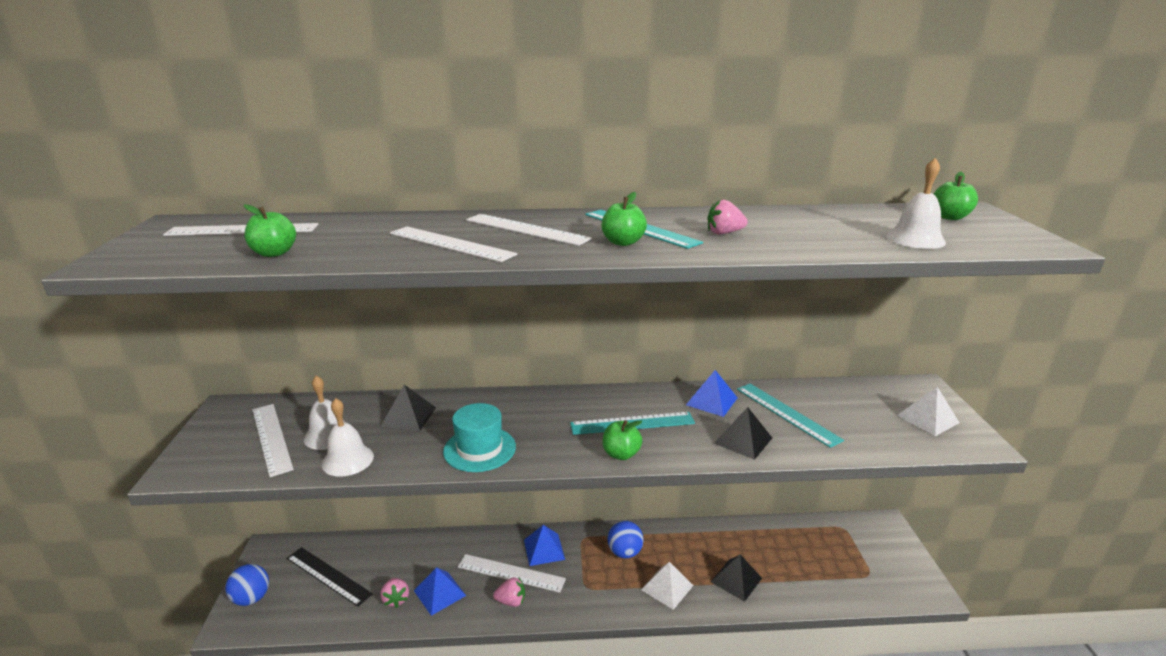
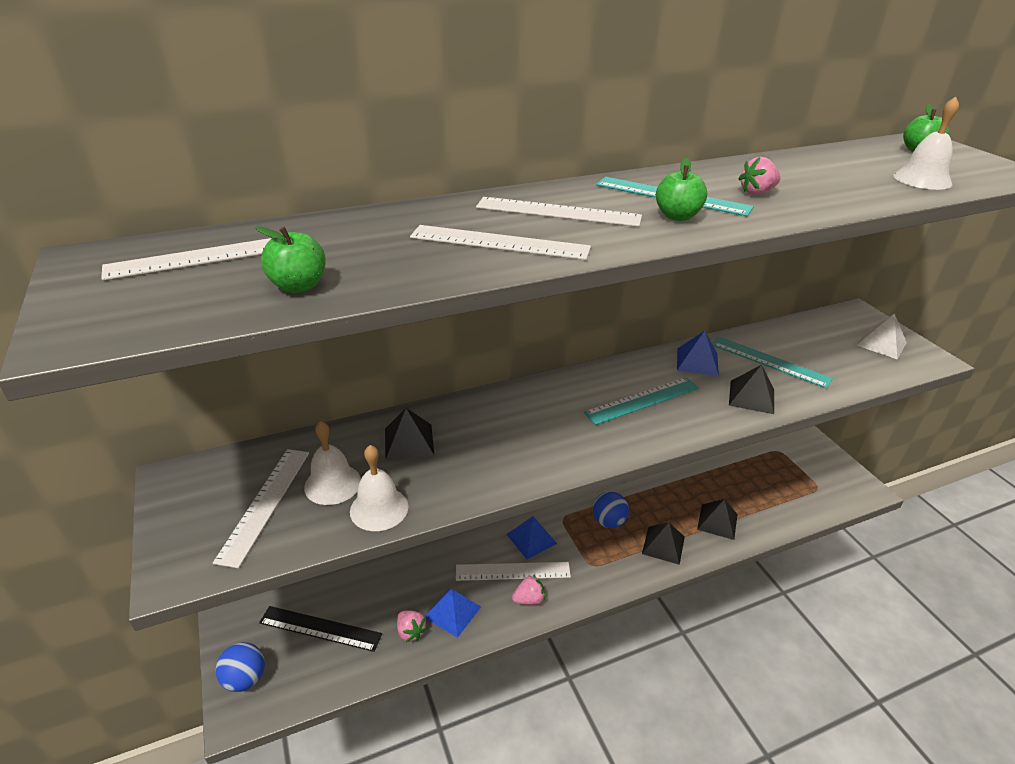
camera: 20 degrees left, 10 degrees up
white ruler [252,404,294,477] -> white ruler turned 60 degrees clockwise [213,449,309,568]
turquoise hat [443,403,516,472] -> none
green apple [603,420,643,460] -> none
white pyramid [641,562,694,610] -> black pyramid [642,522,685,565]

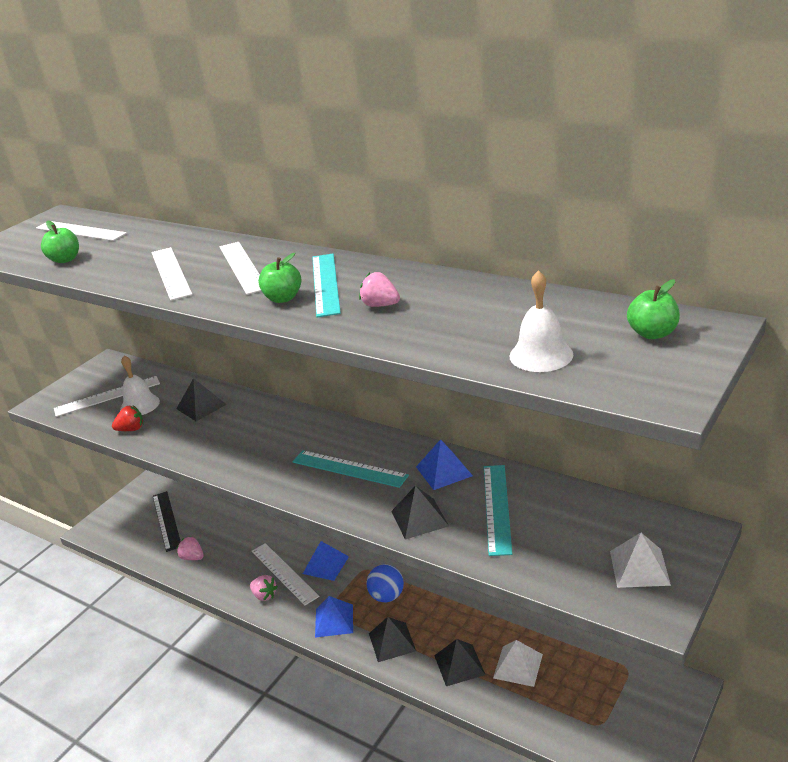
camera: 60 degrees right, 5 degrees down
blue ball [216,642,265,692] -> none
white bell [350,445,408,531] -> red strawberry [112,406,144,431]
pink strawberry [397,610,427,642] -> pink strawberry turned 105 degrees clockwise [177,536,204,560]
blue pyramid [425,588,481,638] -> blue pyramid moved to [315,596,353,638]
none -> white pyramid [493,640,543,687]

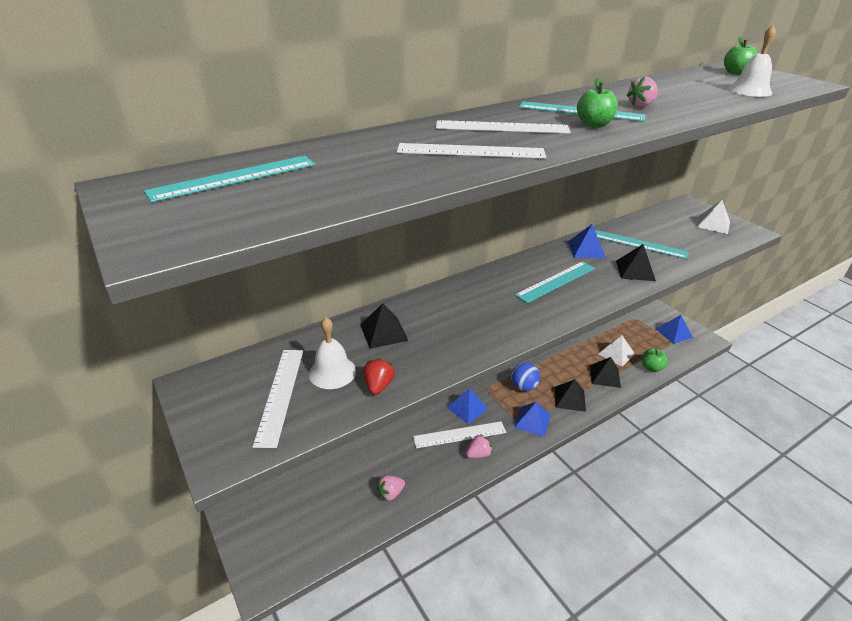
camera: 70 degrees left, 5 degrees up
white ruler [36,221,127,241] -> turquoise ruler [144,156,316,202]
green apple [41,221,79,263] -> green apple moved to [642,349,668,372]
black ruler [153,491,181,552] -> none
none -> blue pyramid [656,315,693,344]

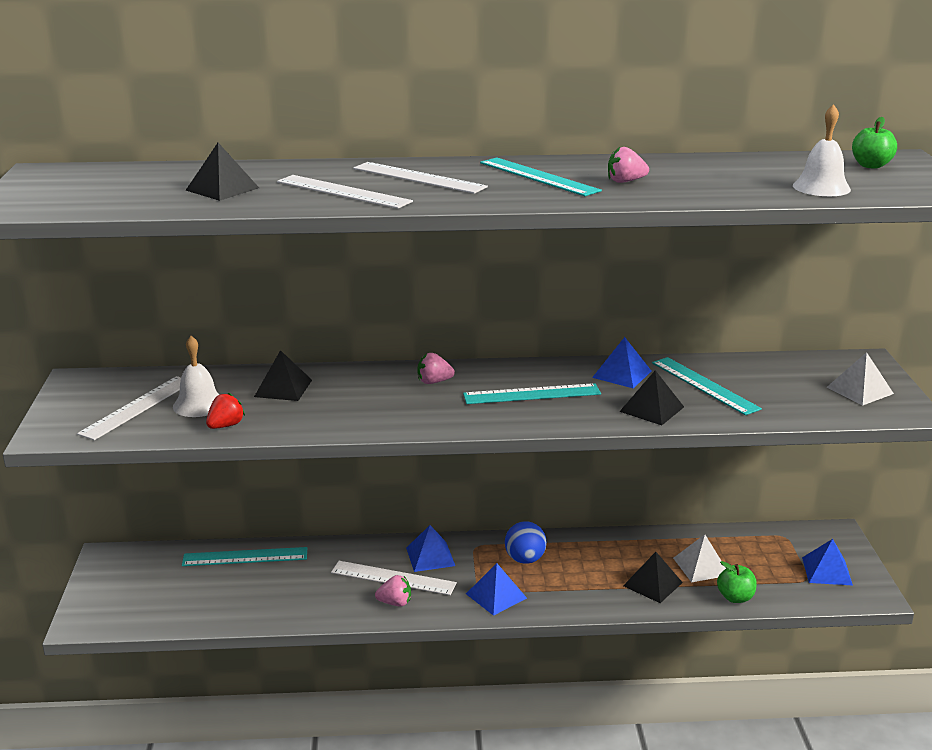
camera: 30 degrees right, 10 degrees down
turquoise ruler [144,156,316,202] -> turquoise ruler moved to [182,547,307,566]
pink strawberry [377,475,405,501] -> pink strawberry moved to [418,353,455,384]
black pyramid [555,379,586,412] -> black pyramid moved to [186,143,259,201]
green apple [577,78,618,128] -> none

